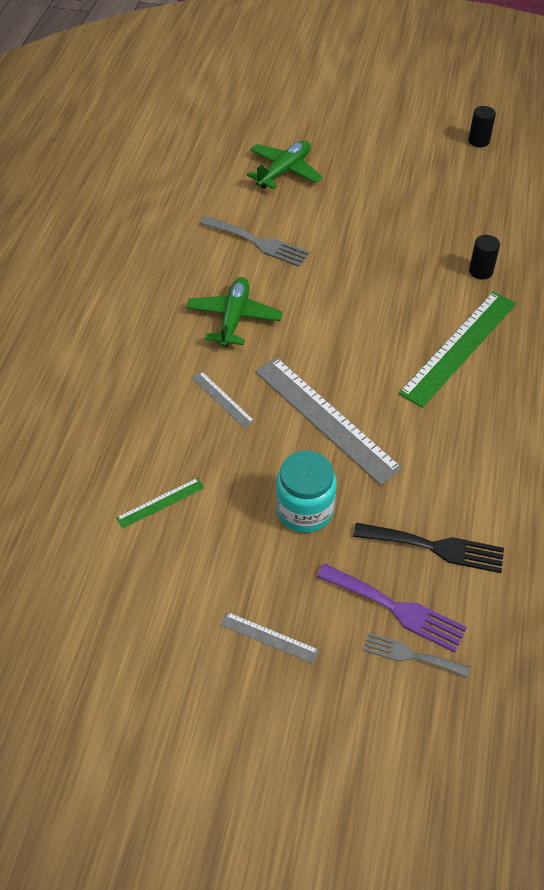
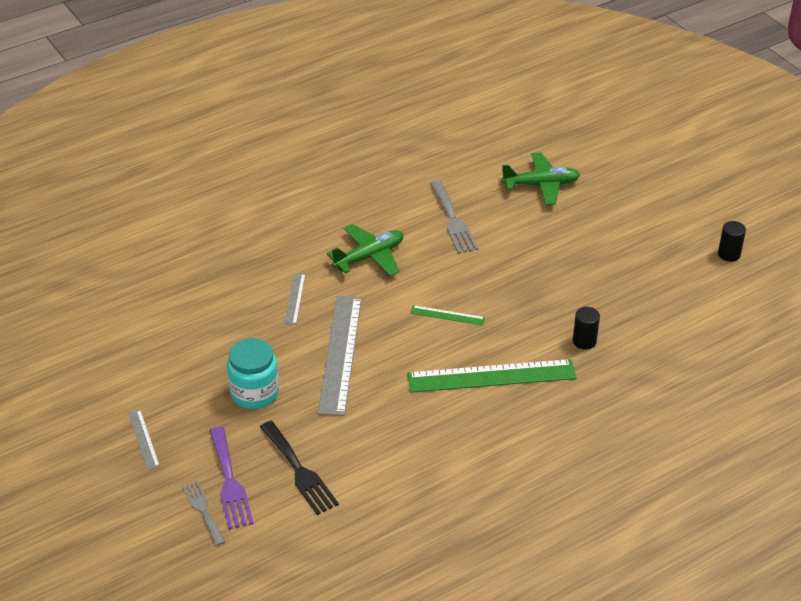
camera: 45 degrees right, 10 degrees down
green ruler [116,478,205,529] -> green ruler moved to [410,305,485,326]

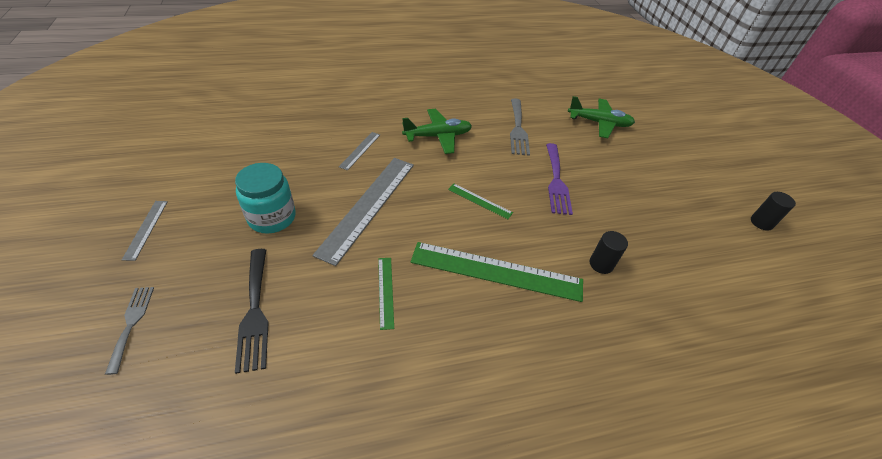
camera: 15 degrees right, 5 degrees up
purple fork [210,426,254,529] -> purple fork moved to [546,143,573,215]
none -> green ruler [378,258,394,330]

